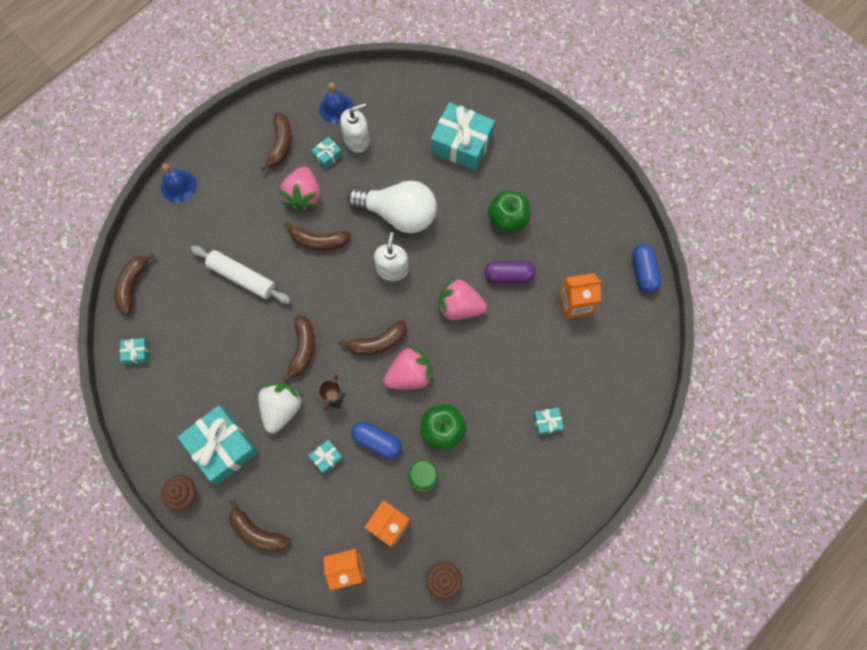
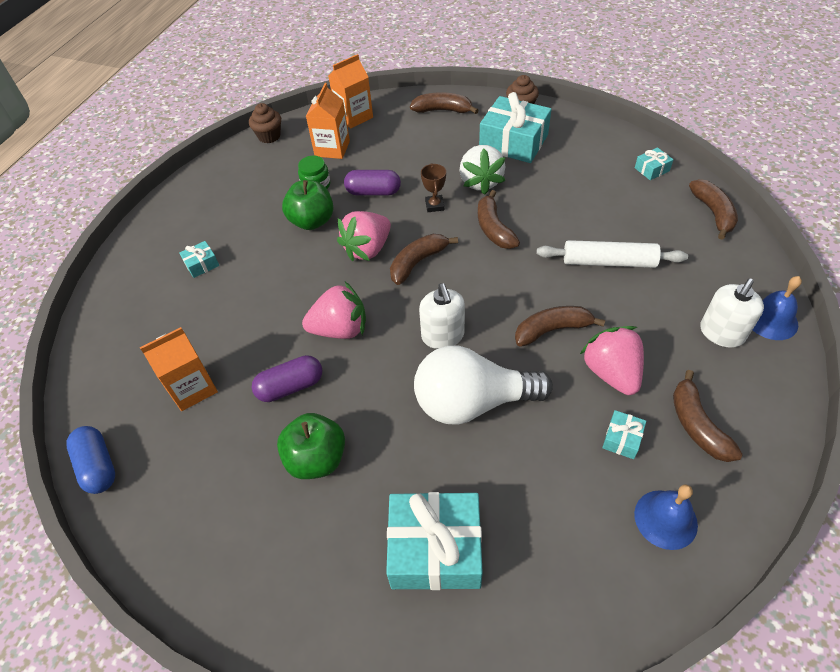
camera: 160 degrees right, 20 degrees down
turquoise gift [309,440,343,474] -> none
white soap dispenser [340,103,370,153] -> white soap dispenser moved to [700,278,764,348]
blue capsule [351,421,402,459] -> purple capsule [344,170,401,195]

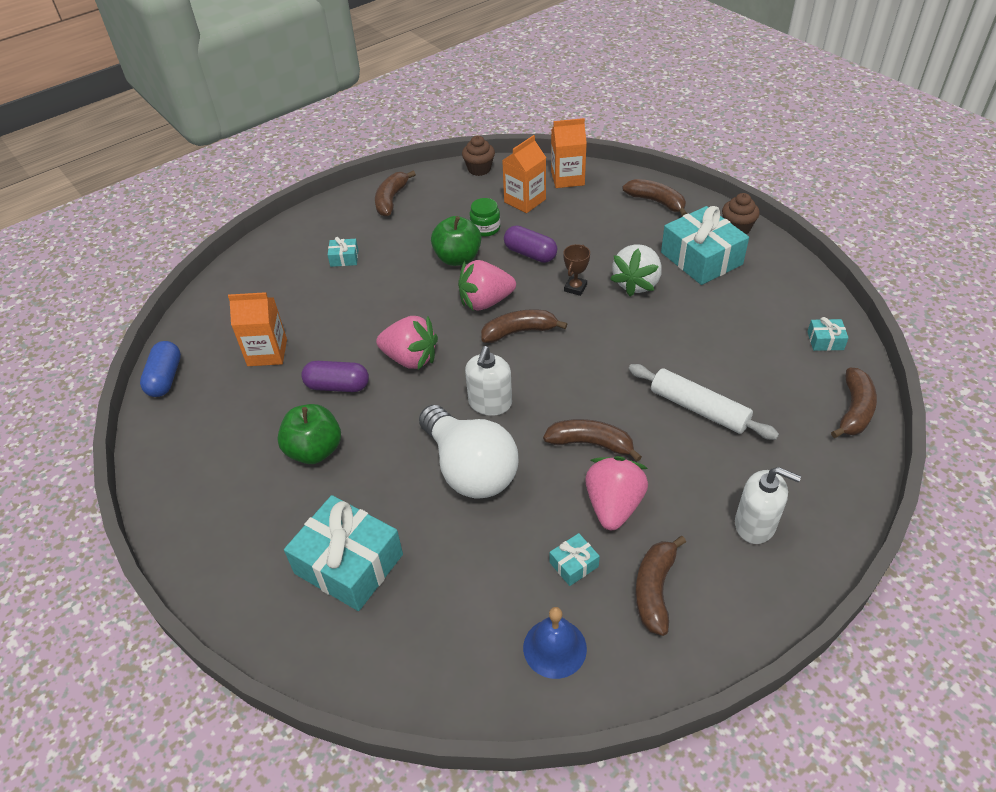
camera: 30 degrees right, 5 degrees down
white light bulb [414,346,553,425] -> white light bulb turned 150 degrees counterclockwise [419,405,518,499]
brown banana [478,190,520,249] -> brown banana moved to [375,171,416,217]
white soap dispenser [700,278,764,348] -> white soap dispenser turned 135 degrees counterclockwise [735,467,801,544]
blue bell [753,276,802,340] -> none

